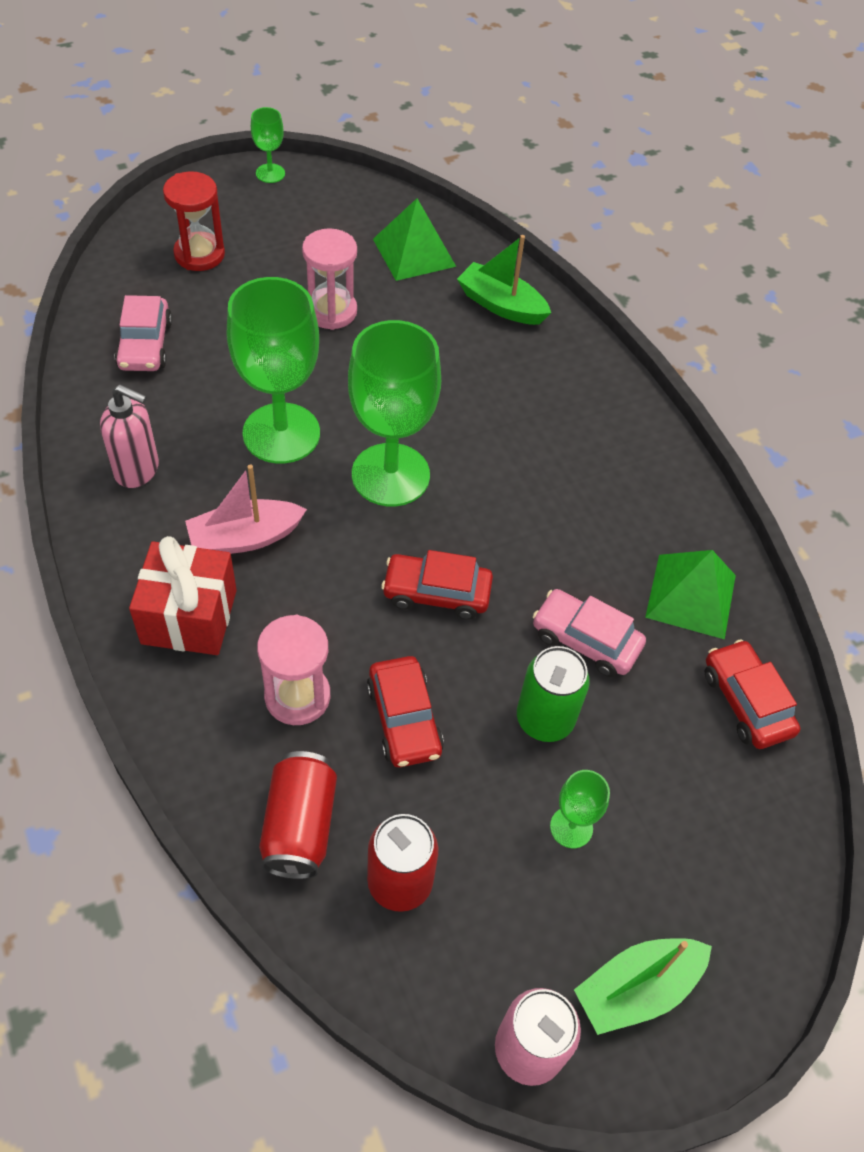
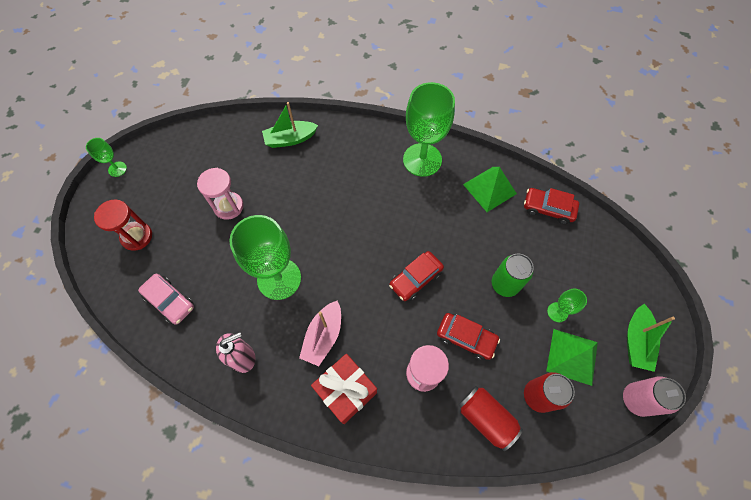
camera: 45 degrees left, 10 degrees up
green goblet [348,320,441,506] -> green goblet moved to [403,82,455,177]
green pyramid [373,198,456,281] -> green pyramid moved to [546,329,598,386]
pink car [533,589,646,677] -> none

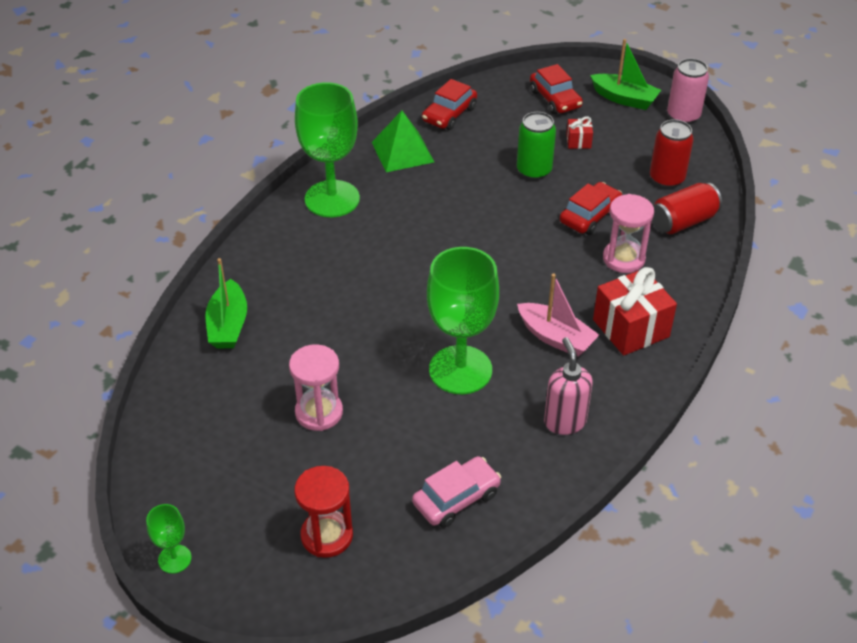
camera: 75 degrees left, 20 degrees down
red car [389,251,444,301] -> red car moved to [530,64,583,114]
green pyramid [546,329,598,386] -> none
green goblet [547,289,587,322] -> red gift [566,117,593,149]

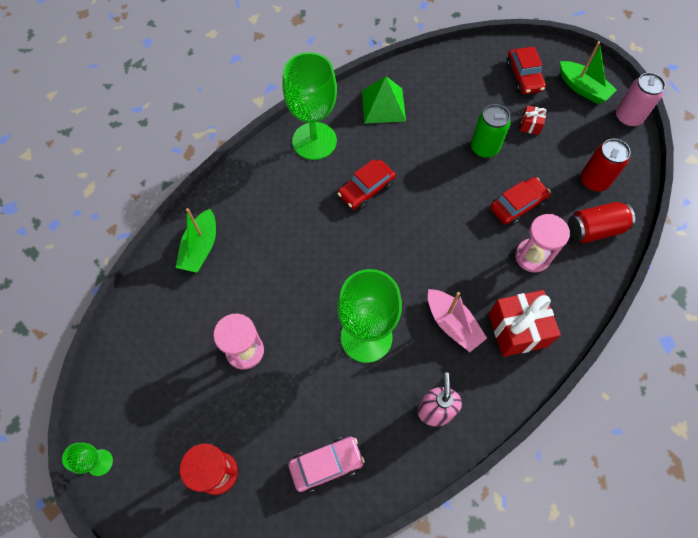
camera: 15 degrees right, 20 degrees up
red car [422,79,477,130] -> red car moved to [338,159,396,210]

